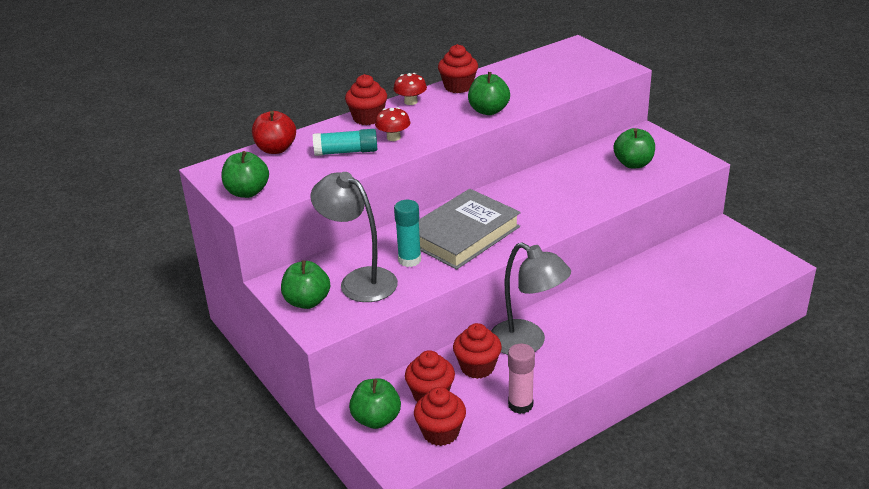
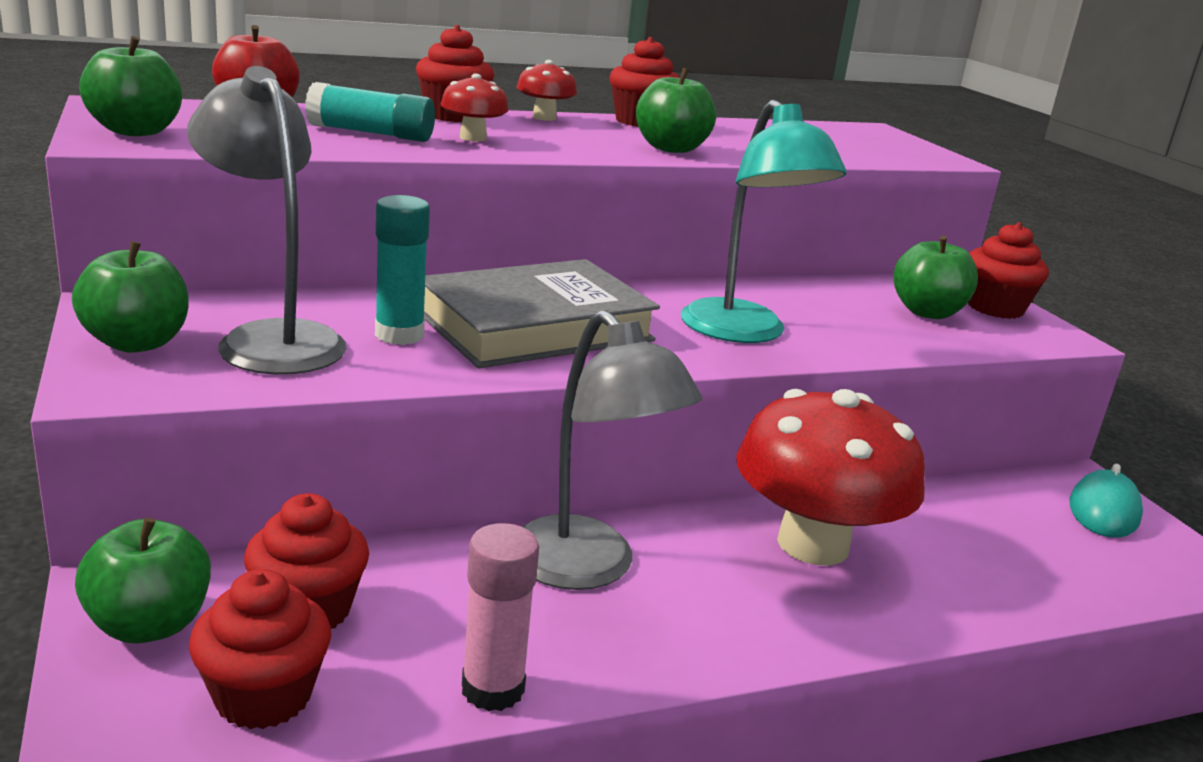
camera: 10 degrees right, 10 degrees down
red cupcake [453,323,502,379] -> red cupcake moved to [968,222,1049,319]
none -> turquoise lamp [681,99,847,343]
none -> red mushroom [736,389,925,565]
none -> turquoise mouse [1070,464,1143,538]

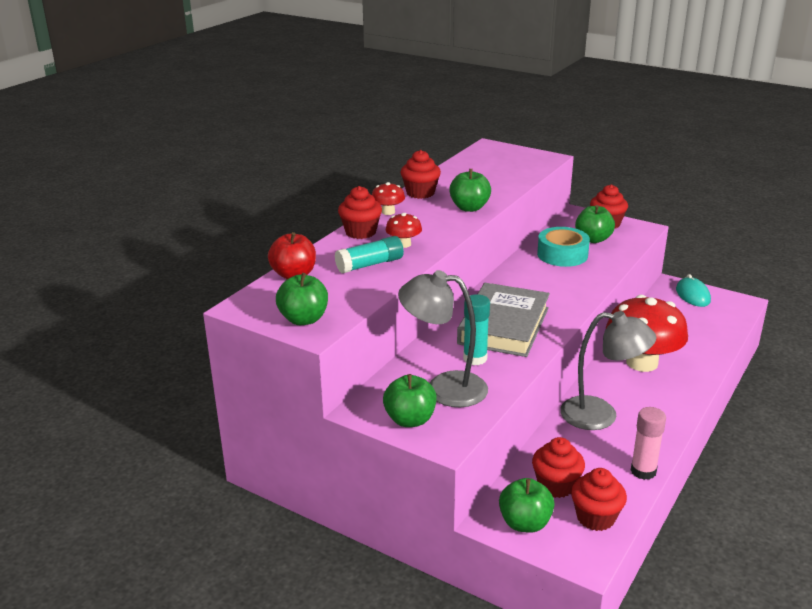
camera: 35 degrees left, 5 degrees up
turquoise lamp [681,99,847,343] -> none
none -> turquoise tape [537,227,590,267]

